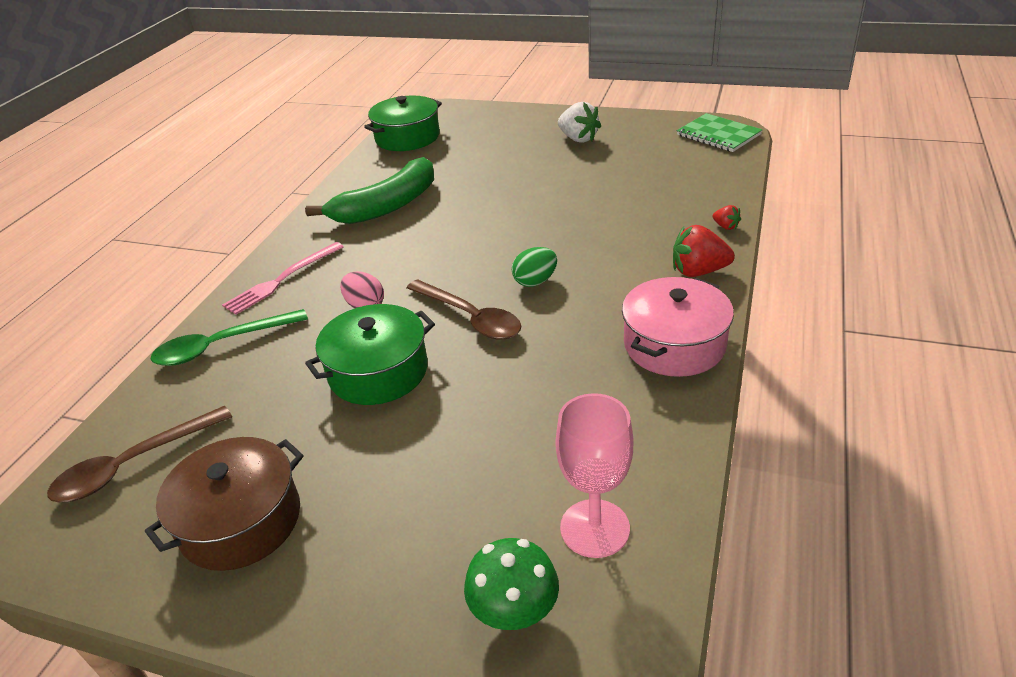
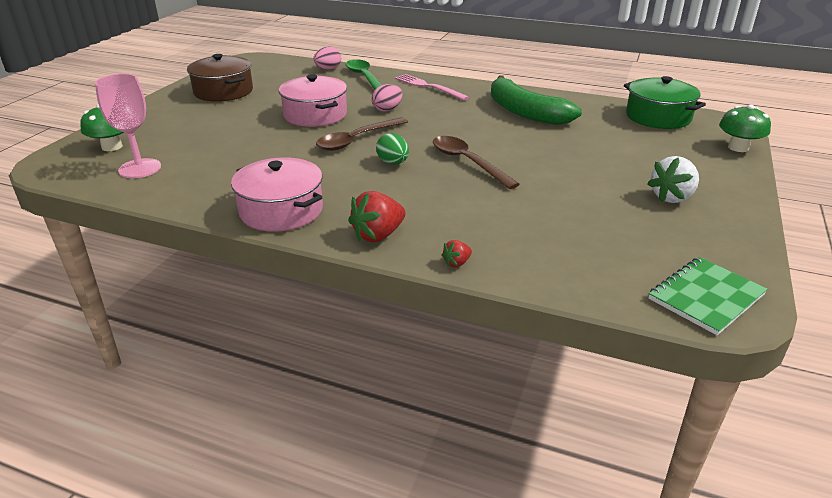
camera: 90 degrees right, 5 degrees down
brown spoon [47,406,232,502] -> brown spoon moved to [433,136,520,189]
green pot [305,304,435,405] -> pink pot [279,74,347,127]
red strawberry [673,225,735,277] -> red strawberry turned 135 degrees counterclockwise [348,191,406,242]
none -> pink egg [314,46,341,70]
none -> green mushroom [719,105,771,152]

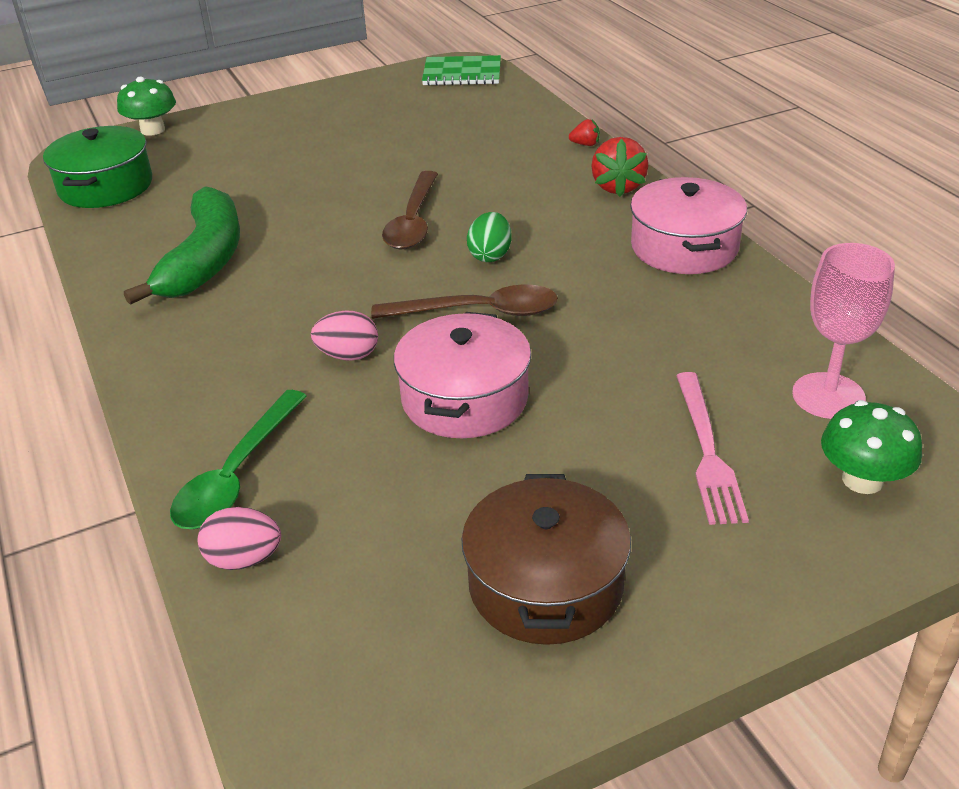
camera: 135 degrees left, 5 degrees up
red strawberry [348,191,406,242] -> red strawberry turned 90 degrees clockwise [591,137,649,197]
pink fork [395,74,469,100] -> pink fork moved to [676,372,749,525]
white strawberry [647,156,699,203] -> none

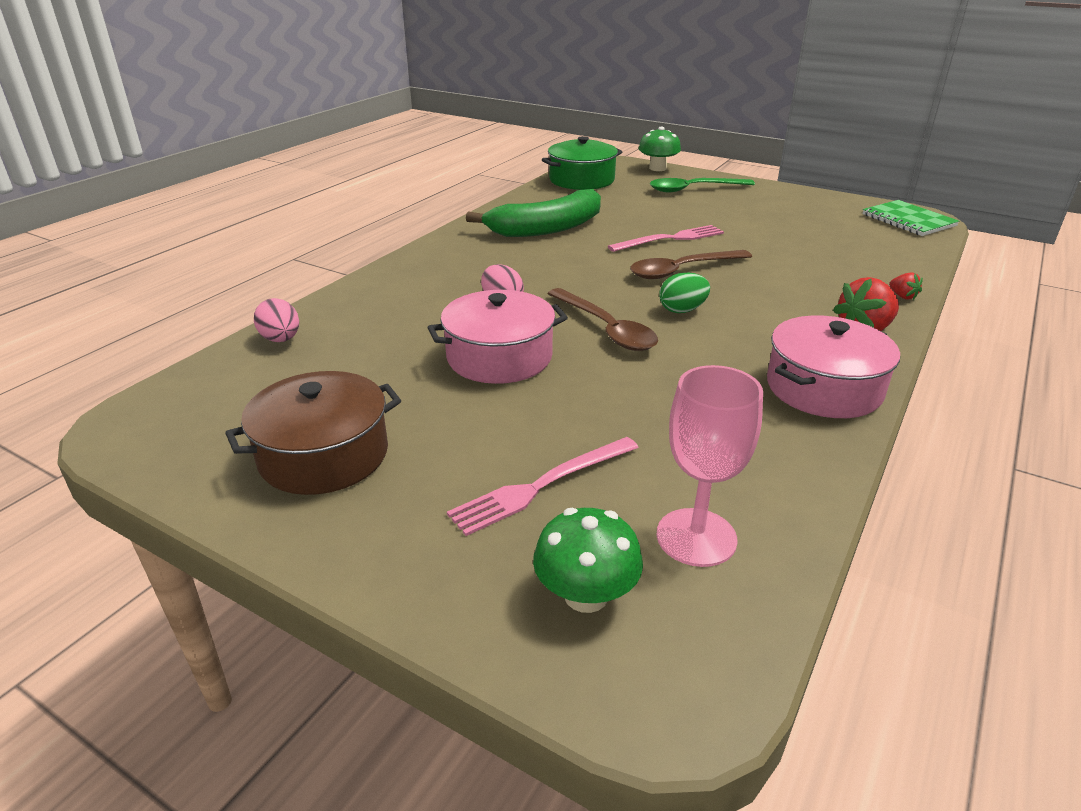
camera: 55 degrees right, 5 degrees down
green spoon [170,390,307,529] -> green spoon moved to [650,178,755,193]
none -> pink fork [608,225,724,252]

